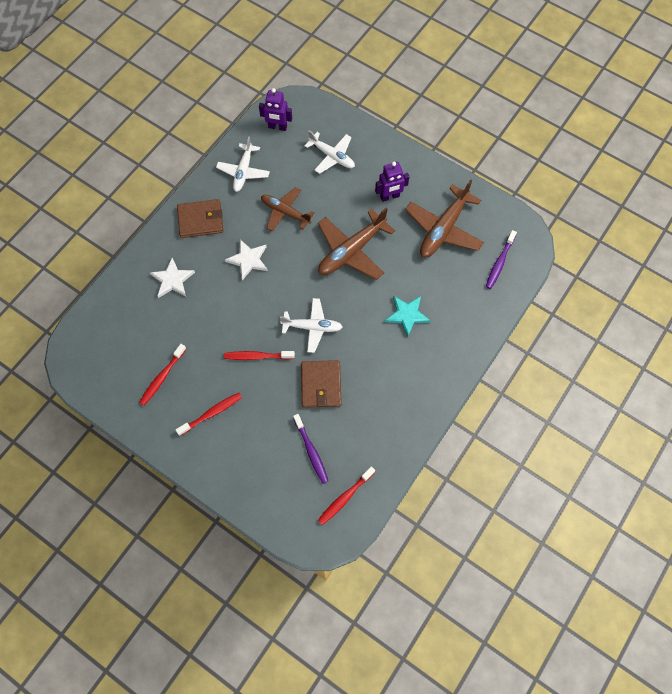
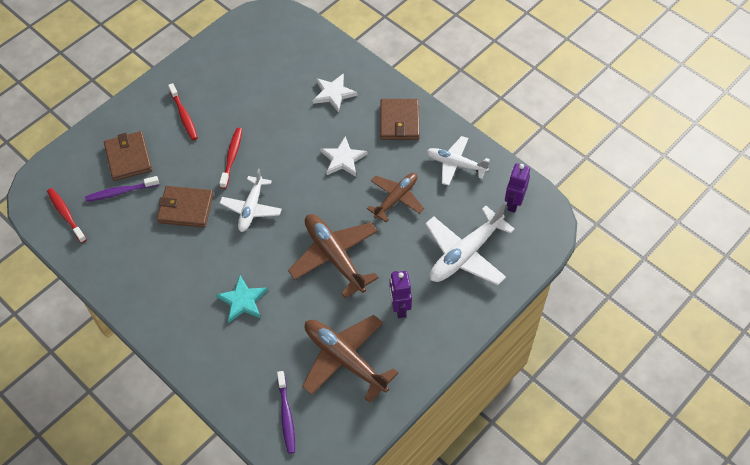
camera: 100 degrees right, 10 degrees down
red toothbrush [139,344,186,405] -> none
white plane [305,130,355,174] -> white plane [425,203,515,285], size x1.53
purple toothbrush [486,230,517,289] -> purple toothbrush turned 135 degrees counterclockwise [277,371,295,454]
none -> brown wallet [104,131,152,181]

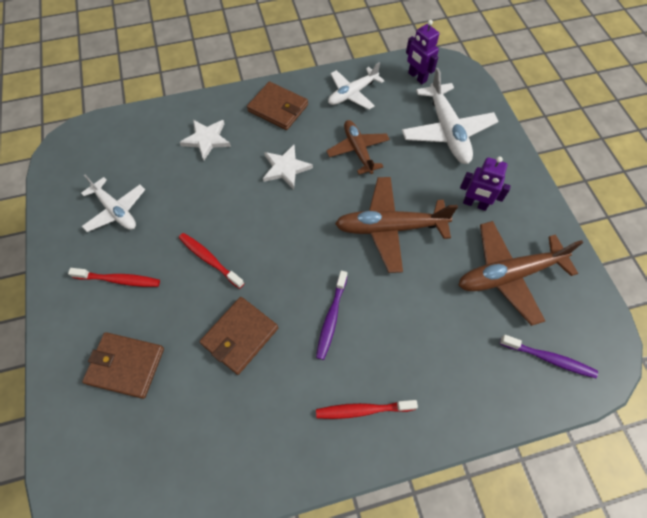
camera: 60 degrees left, 5 degrees up
red toothbrush [47,188,87,243] -> red toothbrush moved to [316,400,418,419]
purple toothbrush [85,176,159,202] -> purple toothbrush moved to [316,271,347,360]
turquoise star [216,276,268,323] -> none
white plane [220,169,282,232] -> white plane moved to [81,175,145,232]

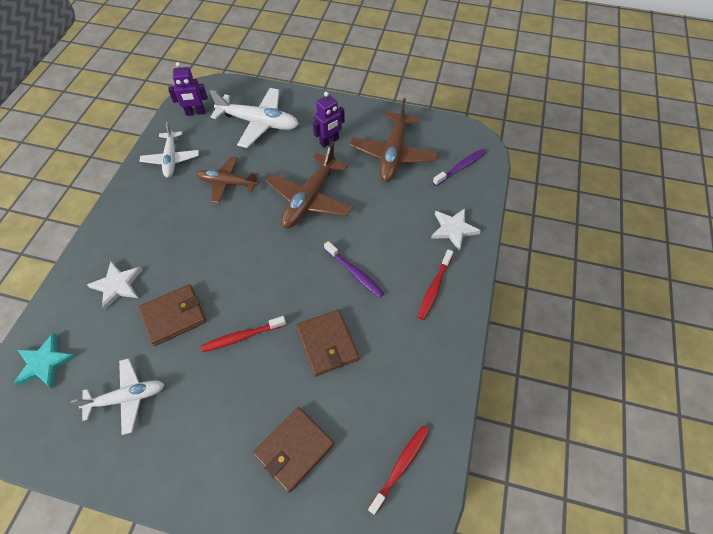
camera: 60 degrees left, 5 degrees down
red toothbrush [68,268,160,287] -> red toothbrush moved to [368,426,429,515]
brown wallet [247,81,308,130] -> brown wallet moved to [138,284,206,346]
white star [263,145,313,190] -> white star moved to [431,208,481,251]
none -> turquoise star [13,333,76,389]

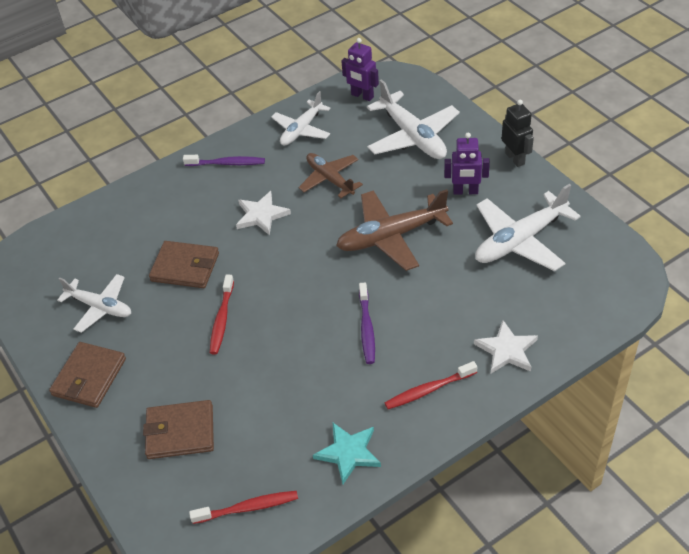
camera: 45 degrees right, 10 degrees down
turquoise star [13,333,76,389] -> turquoise star moved to [313,423,381,484]
white star [87,261,142,310] -> white star moved to [236,191,291,236]
red toothbrush [201,316,286,352] -> red toothbrush turned 105 degrees counterclockwise [210,274,234,354]
brown wallet [296,310,359,377] -> brown wallet moved to [49,342,126,408]
brown plane [350,98,439,182] -> white plane [475,184,581,271]
purple toothbrush [433,149,486,186] -> purple toothbrush moved to [183,155,265,166]
none -> black robot [502,100,534,167]

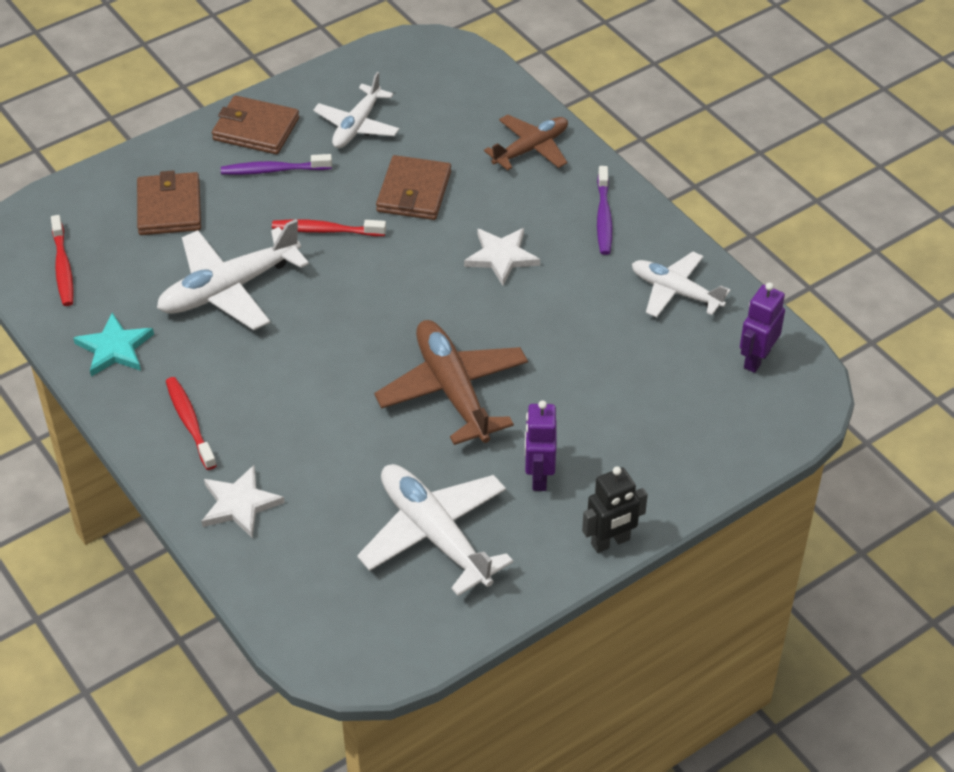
camera: 85 degrees right, 0 degrees up
brown plane [299,153,363,198] -> brown plane moved to [484,114,568,170]
purple toothbrush [359,282,375,364] -> purple toothbrush moved to [221,154,332,175]
white plane [367,79,460,159] -> white plane moved to [157,219,309,330]

